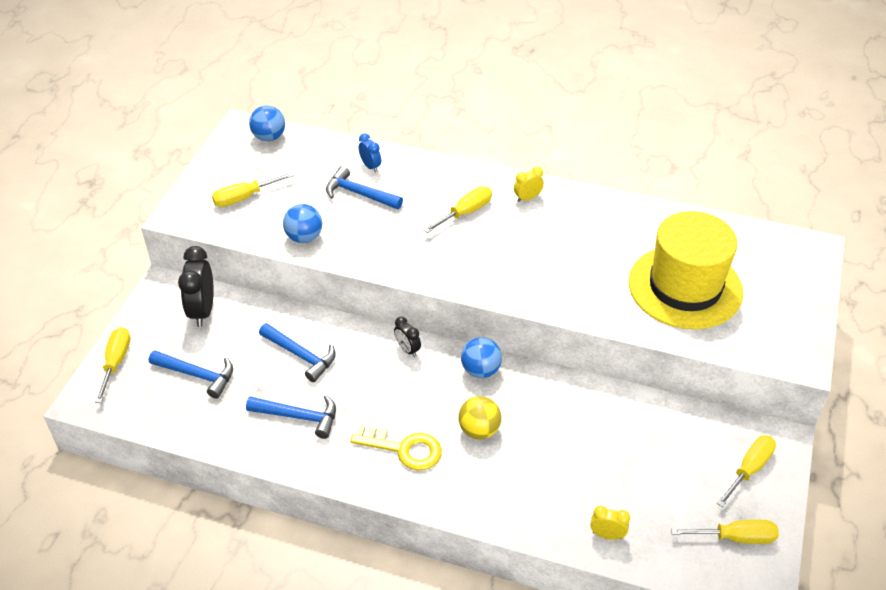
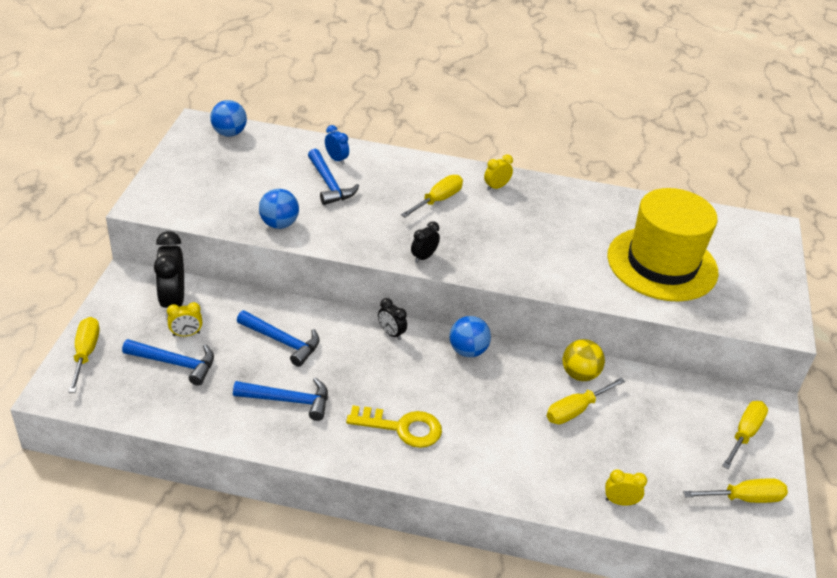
camera: 10 degrees left, 5 degrees down
yellow screwdriver [212,172,294,207] -> yellow screwdriver moved to [547,378,625,424]
blue hammer [326,166,403,210] -> blue hammer turned 135 degrees counterclockwise [308,149,359,205]
yellow ball [458,396,501,439] -> yellow ball moved to [562,339,605,381]
none -> yellow clock [167,302,202,336]
none -> black clock [411,221,440,263]

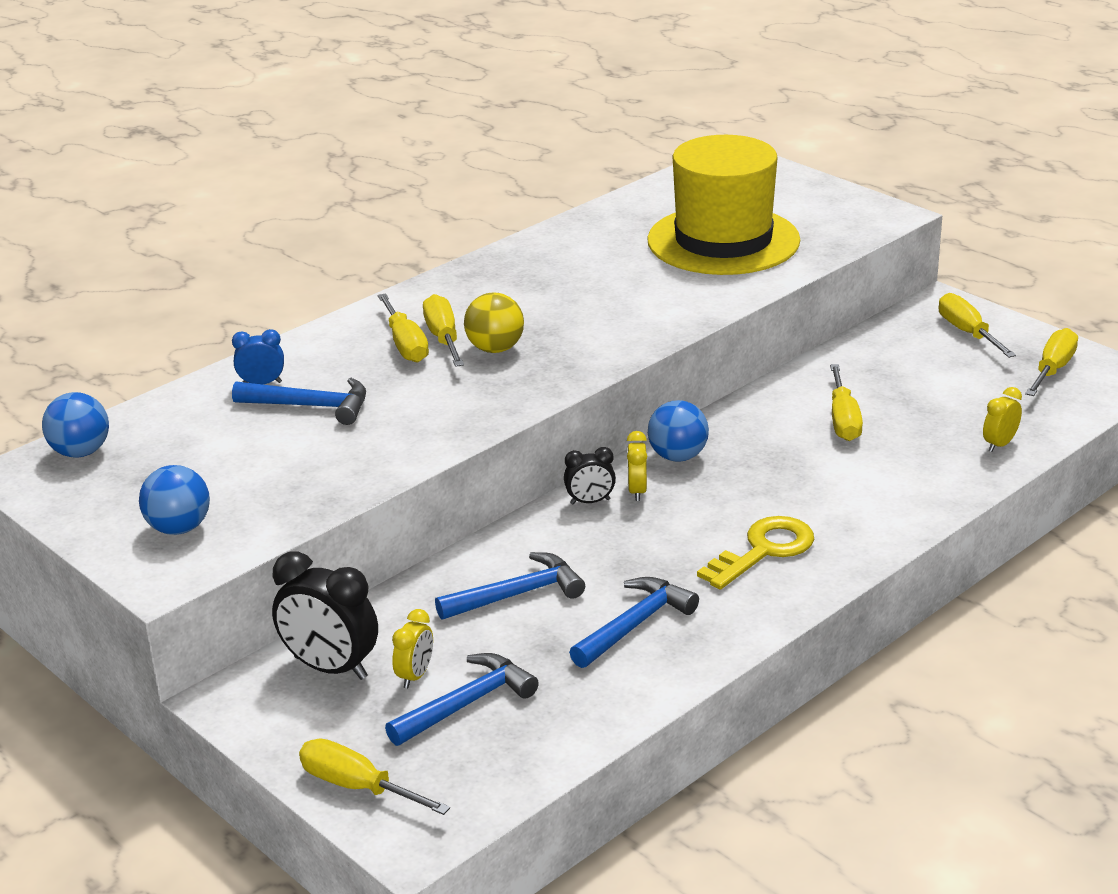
camera: 50 degrees left, 10 degrees down
blue ball [259,189,299,229] -> blue ball moved to [139,465,210,535]
black clock [411,221,440,263] -> none
yellow clock [484,154,513,191] -> yellow clock moved to [627,431,647,501]
yellow ball [562,339,605,381] -> yellow ball moved to [464,293,524,353]
none -> yellow screwdriver [378,293,429,362]

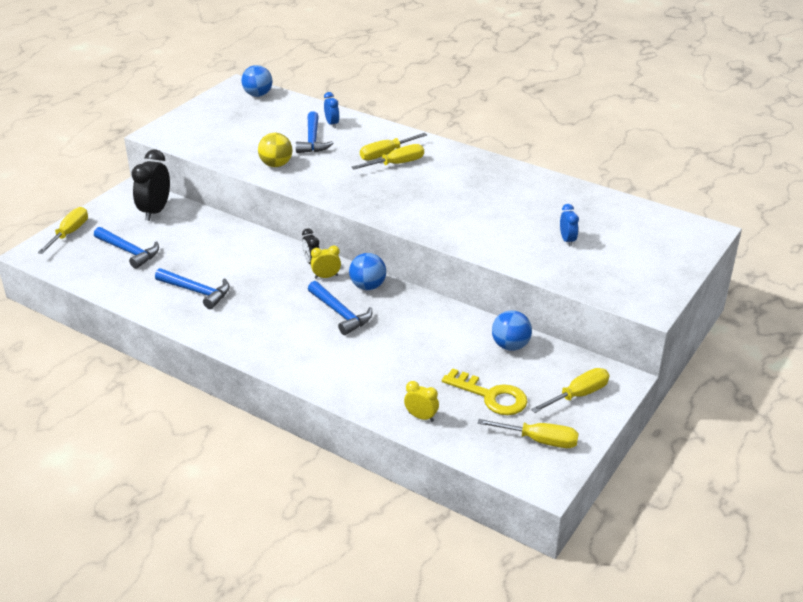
camera: 75 degrees right, 5 degrees up
blue ball [139,465,210,535] -> blue ball moved to [492,310,532,351]
yellow clock [392,609,433,688] -> none
blue hammer [435,552,585,620] -> blue hammer moved to [308,281,372,335]
yellow ball [464,293,524,353] -> yellow ball moved to [258,133,292,167]
yellow hat [647,135,800,275] -> blue clock [560,204,579,247]
yellow key [697,516,814,590] -> yellow key moved to [442,368,528,415]
yellow screwdriver [830,364,863,441] -> none

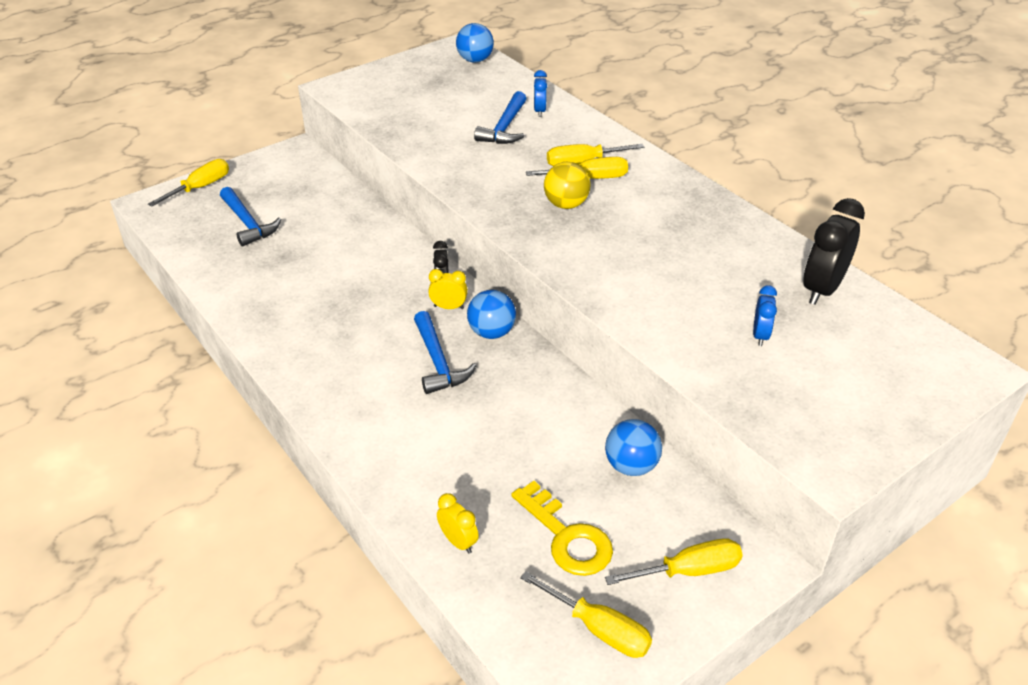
camera: 20 degrees right, 5 degrees up
black clock [131,149,170,221] -> black clock moved to [804,198,865,305]
blue hammer [155,268,230,309] -> none
yellow ball [258,133,292,167] -> yellow ball moved to [544,162,591,209]

